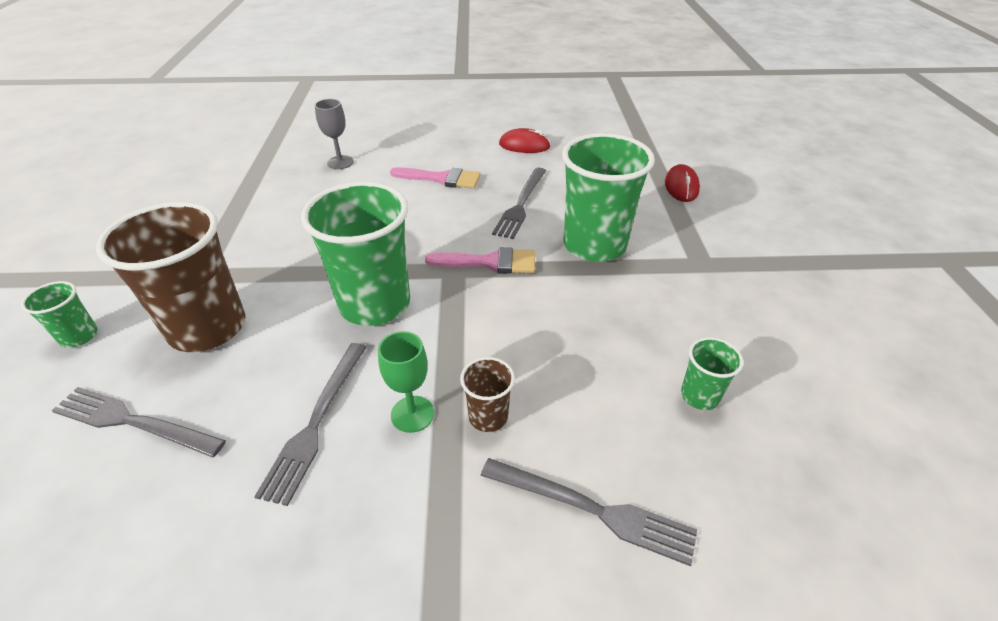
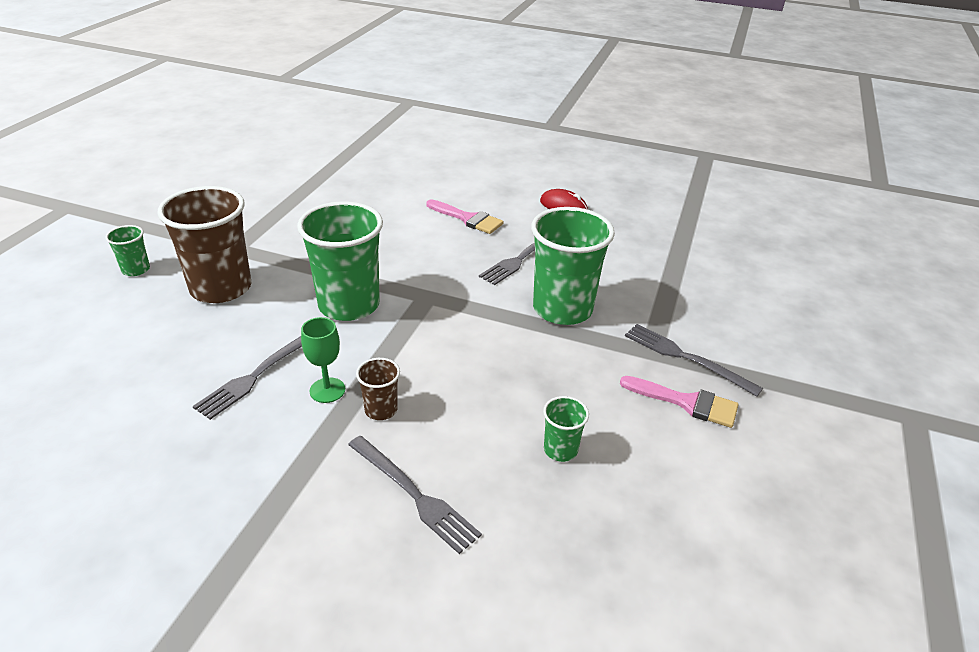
camera: 20 degrees right, 5 degrees down
grey fork [52,387,226,457] -> grey fork moved to [625,324,763,397]
grey goblet [315,99,354,169] -> none
pink brush [425,247,535,274] -> pink brush moved to [620,376,739,428]
red mouse [665,164,700,202] -> none

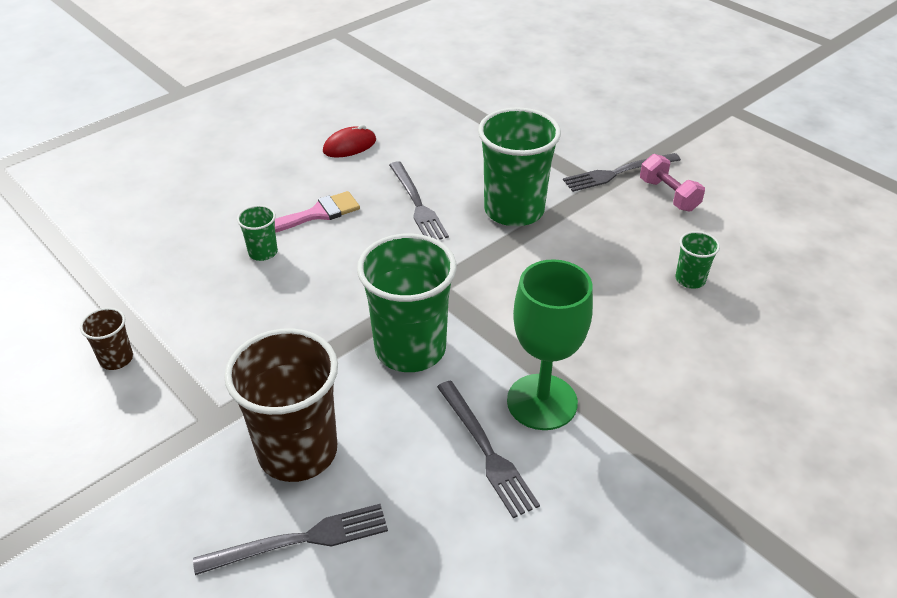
camera: 60 degrees left, 5 degrees up
green cup [105,225,150,276] -> green cup moved to [237,205,278,261]
green goblet [301,317,345,403] -> green goblet [507,259,593,430], size x1.85
grey fork [348,436,482,554] -> grey fork moved to [193,504,388,575]
brown cup [356,358,400,420] -> brown cup moved to [80,308,133,370]
pink brush [620,376,739,428] -> pink dumbbell [640,154,705,212]

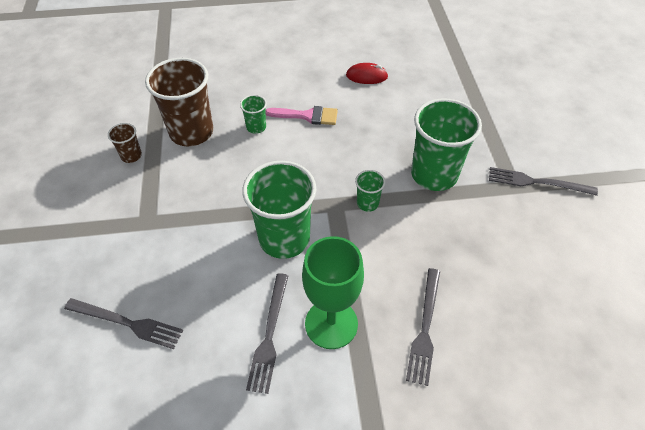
camera: 35 degrees right, 10 degrees up
brown cup [224,328,338,482] -> brown cup moved to [145,58,213,146]
grey fork [389,161,449,240] -> grey fork moved to [406,268,440,386]
pink dumbbell [640,154,705,212] -> none
green cup [676,231,720,289] -> green cup moved to [355,170,385,212]

